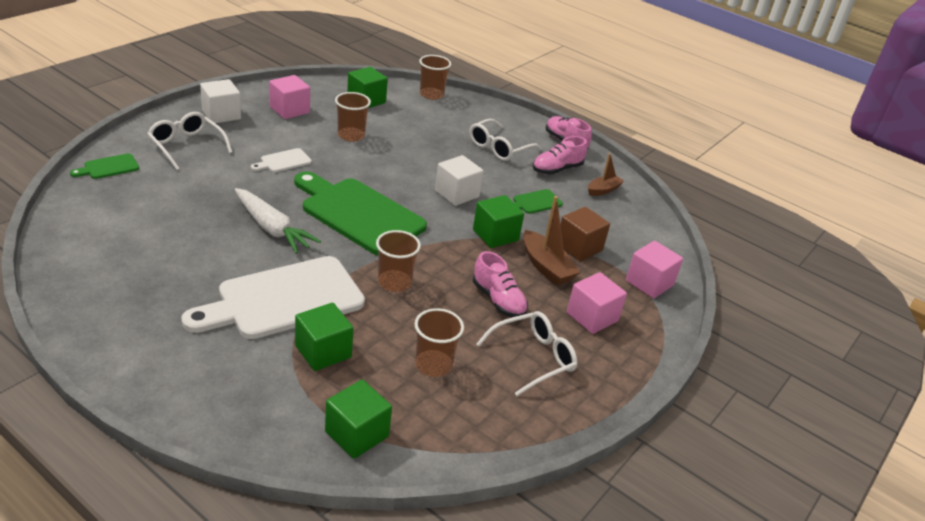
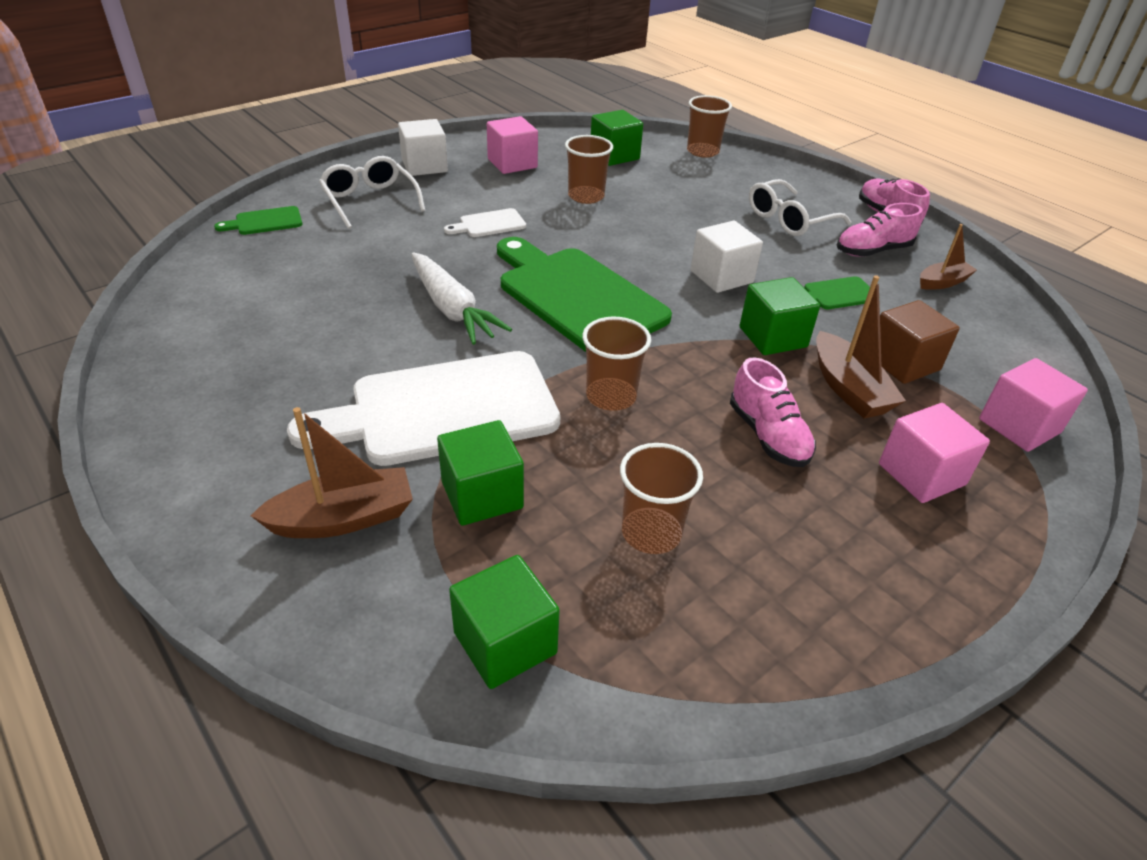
camera: 15 degrees right, 5 degrees up
white glasses [476,311,577,396] -> none
none -> brown boat [250,407,413,538]

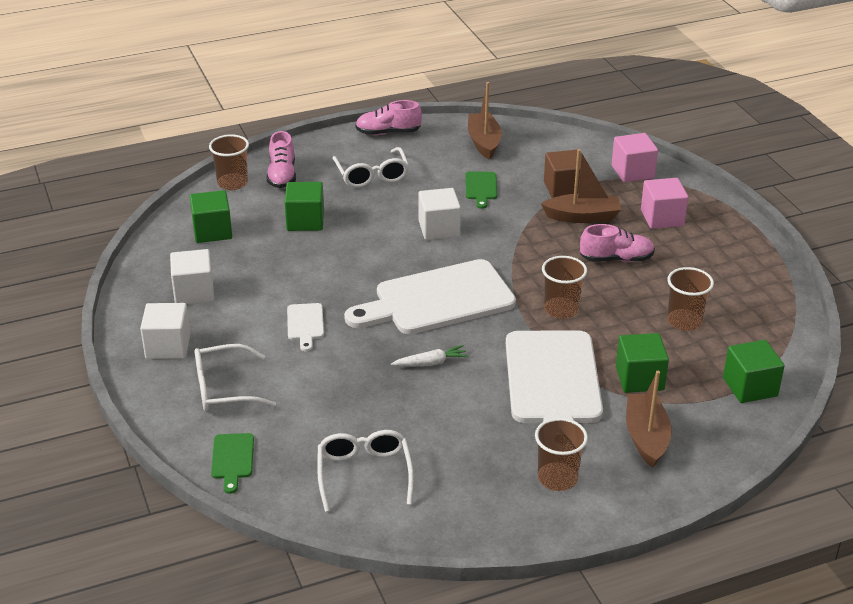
camera: 70 degrees left, 5 degrees down
white carrot [411,252,512,345] -> white carrot [391,345,469,366], size x0.56
pink cube [487,116,538,174] -> white cube [170,249,214,304]
green cutting board [497,237,672,352] -> white cutting board [344,259,516,334]
brown cup [565,135,613,204] -> brown cup moved to [535,418,588,491]
green cube [739,277,820,355] -> green cube moved to [285,182,324,231]
pink shoe [837,203,923,257] -> pink shoe moved to [267,131,296,188]
brown boat [920,224,977,290] -> brown boat [468,82,502,160], size x1.55
none -> white glasses [317,430,414,512]

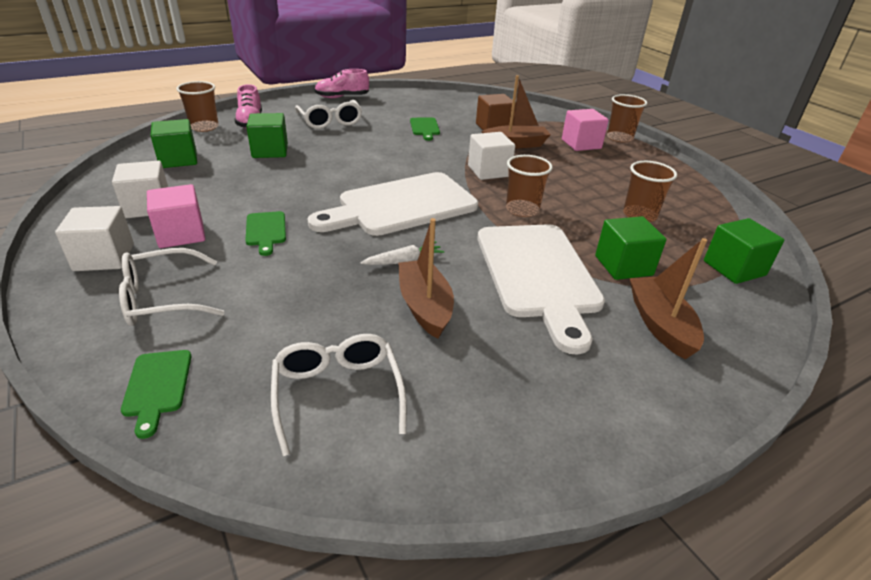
camera: 10 degrees left, 0 degrees up
white cutting board [287,303,324,351] -> green cutting board [245,211,286,256]
white cube [418,188,461,240] -> white cube moved to [468,132,515,180]
brown boat [468,82,502,160] -> brown boat moved to [398,218,454,339]
brown cup [535,418,588,491] -> brown cup moved to [607,94,647,143]
pink shoe [580,224,655,262] -> none
pink cube [612,133,658,182] -> pink cube moved to [147,184,205,248]

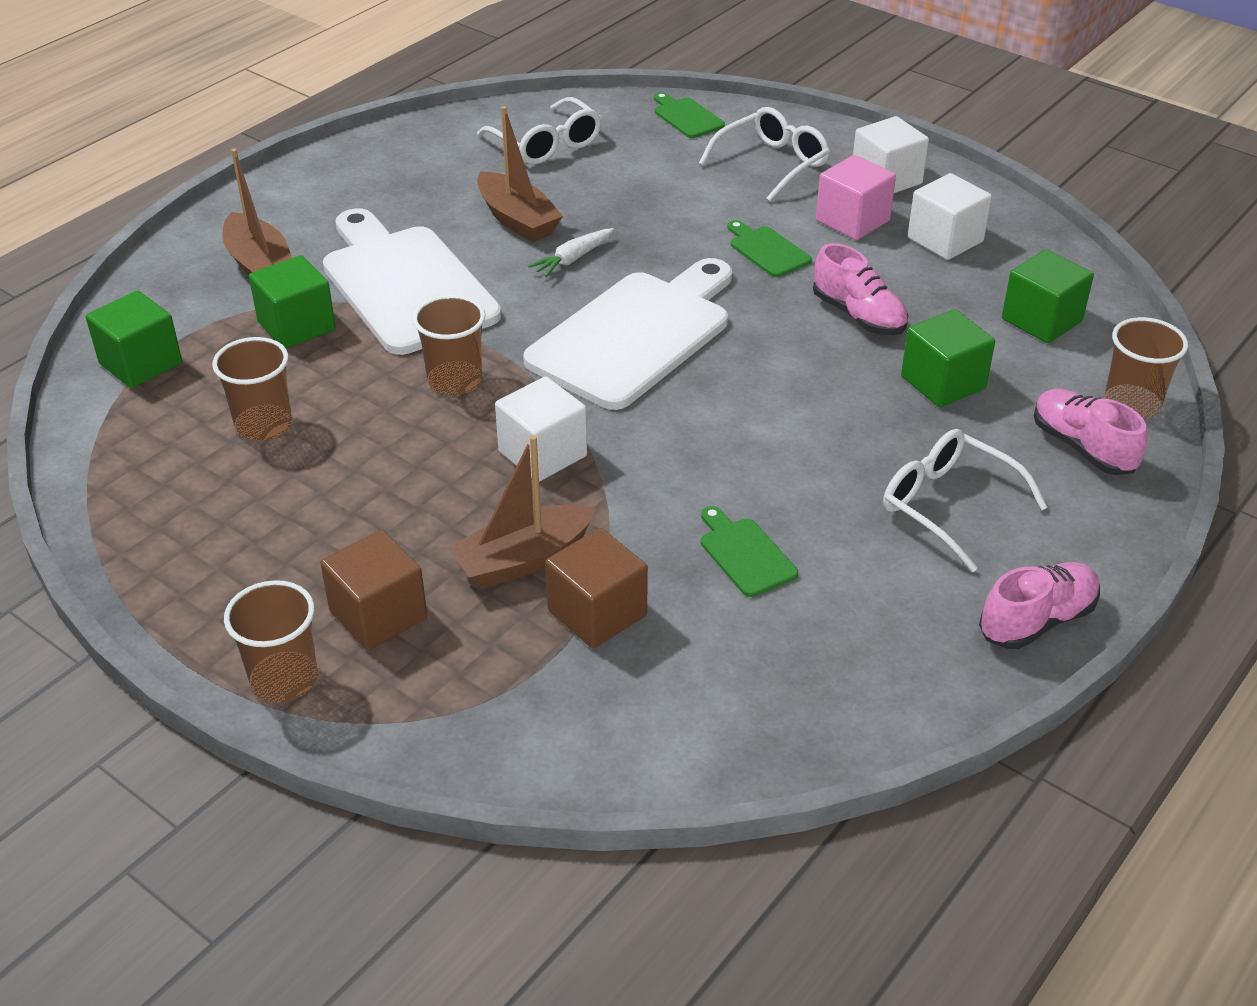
camera: 160 degrees right, 5 degrees up
pink cube [562,109,609,151] -> brown cube [320,530,427,650]
none -> pink shoe [813,243,908,335]

